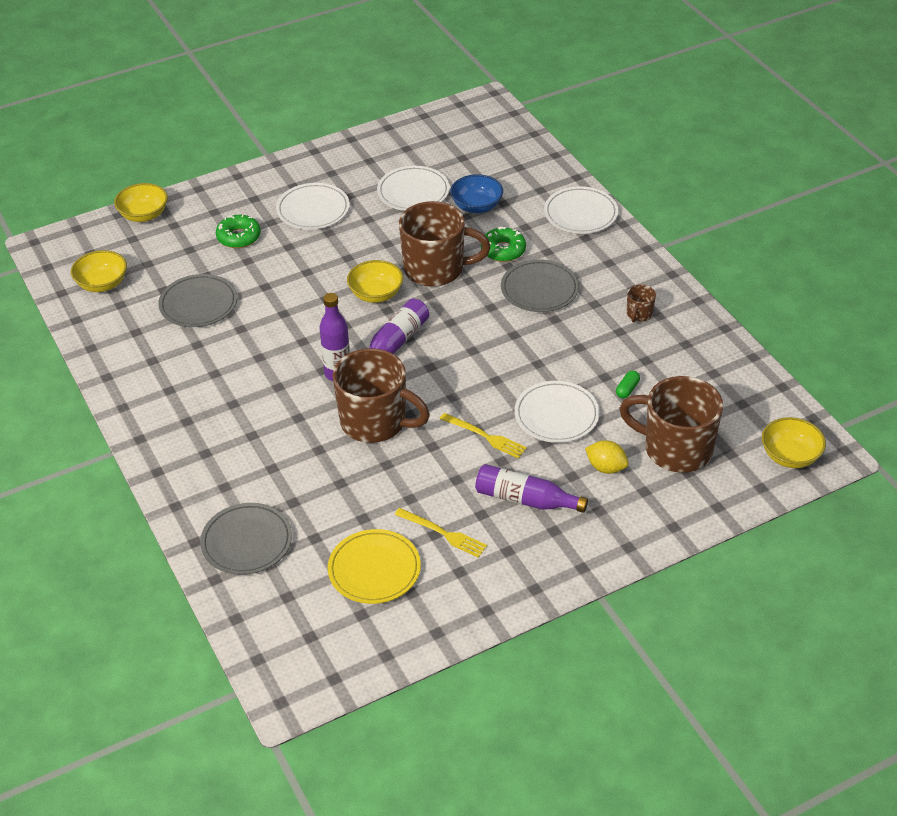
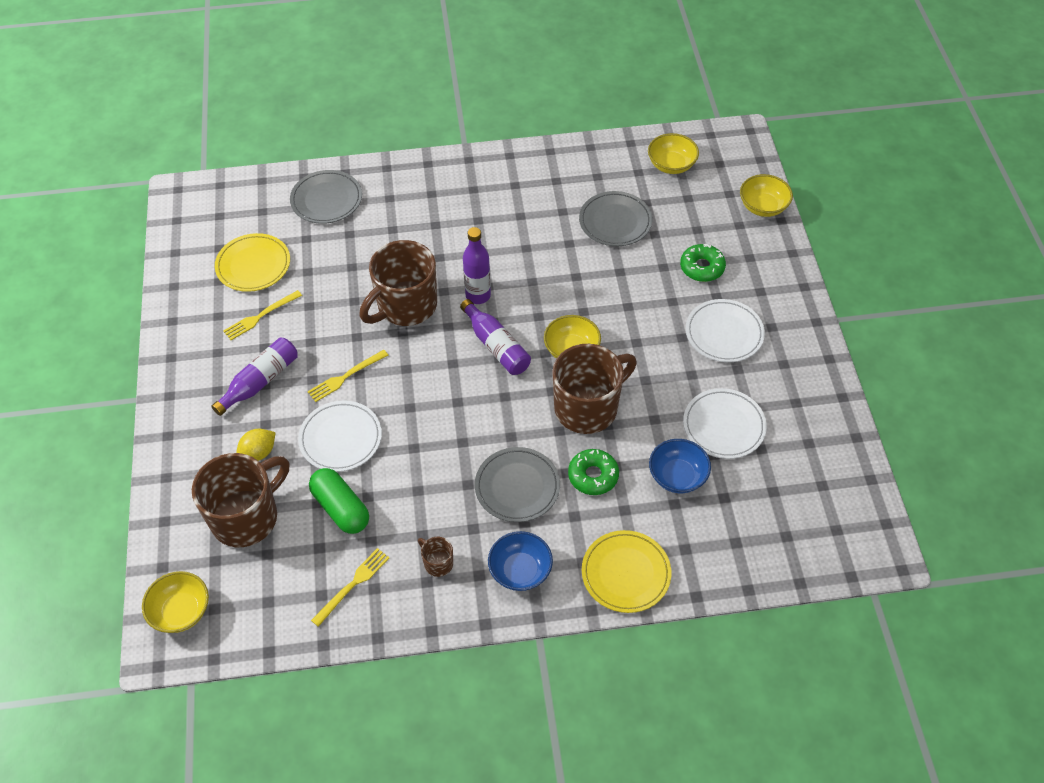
camera: 110 degrees right, 10 degrees up
brown mug [399,201,491,287] -> brown mug turned 150 degrees counterclockwise [552,344,637,434]
white plate [544,186,618,234] -> yellow plate [582,530,671,613]
green capsule [616,371,640,399] -> green capsule [309,468,369,534], size x2.15
none -> yellow fork [311,548,389,627]
none -> blue bowl [488,531,553,591]

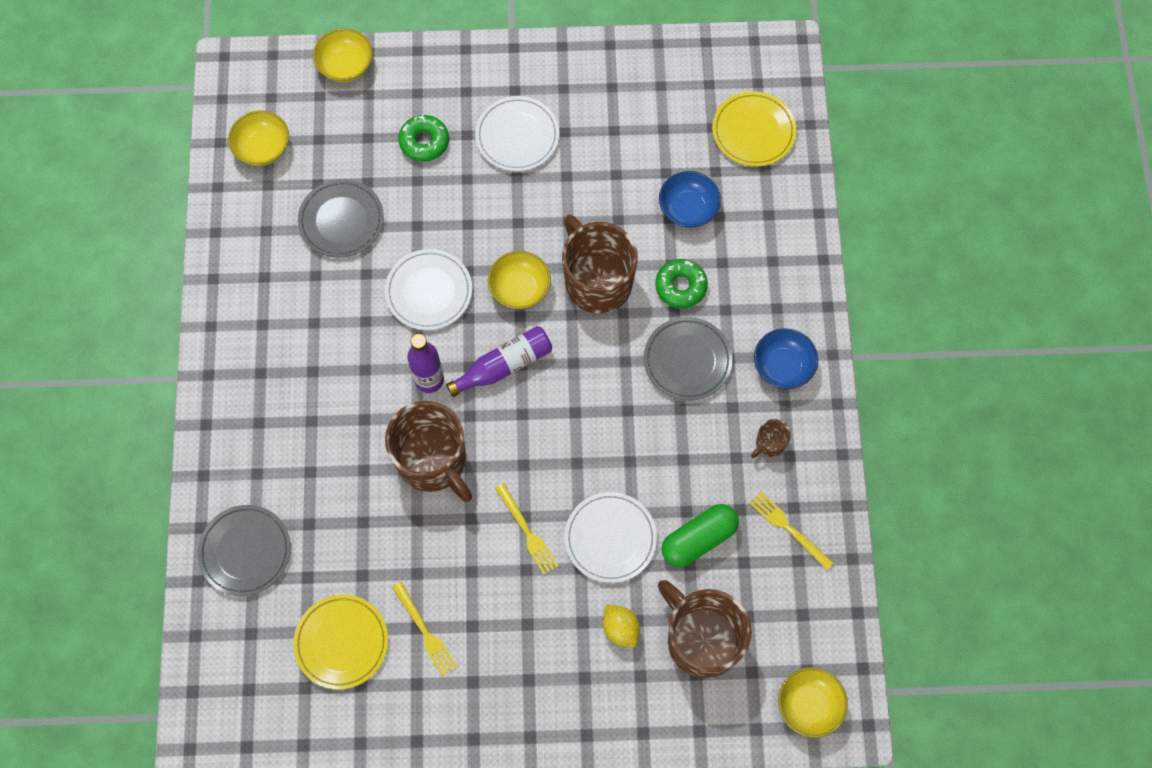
camera: 85 degrees left, 15 degrees up
purple bottle [211,338,298,416] -> none
yellow plate [582,530,671,613] -> yellow plate moved to [712,91,796,167]
white plate [683,388,767,459] -> white plate moved to [385,249,472,330]

